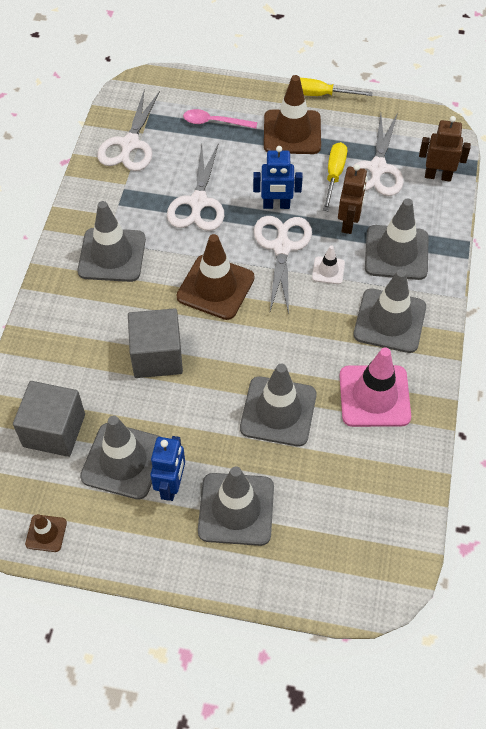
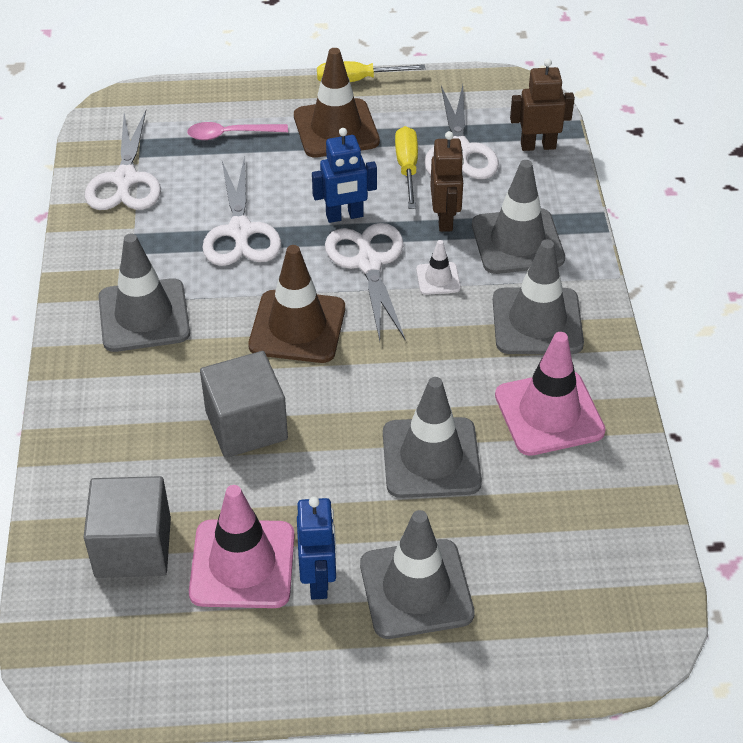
camera: 15 degrees left, 10 degrees down
brown traffic cone [25,514,67,552] -> none
grey traffic cone [80,416,161,500] -> pink traffic cone [189,485,295,608]

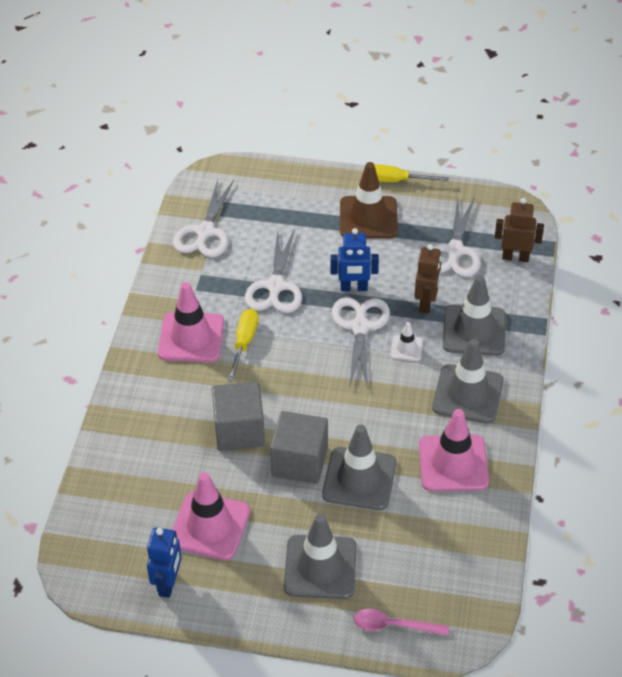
camera: 15 degrees right, 0 degrees up
grey cube [84,476,171,578] -> grey cube moved to [270,411,328,484]
grey traffic cone [98,234,190,352] -> pink traffic cone [158,282,224,362]
pink spoon [187,122,288,140] -> pink spoon moved to [354,609,449,636]
brown traffic cone [248,245,345,363] -> none
blue robot [297,497,337,600] -> blue robot moved to [147,528,182,598]
yellow screwdriver [395,126,418,209] -> yellow screwdriver moved to [227,309,258,382]

